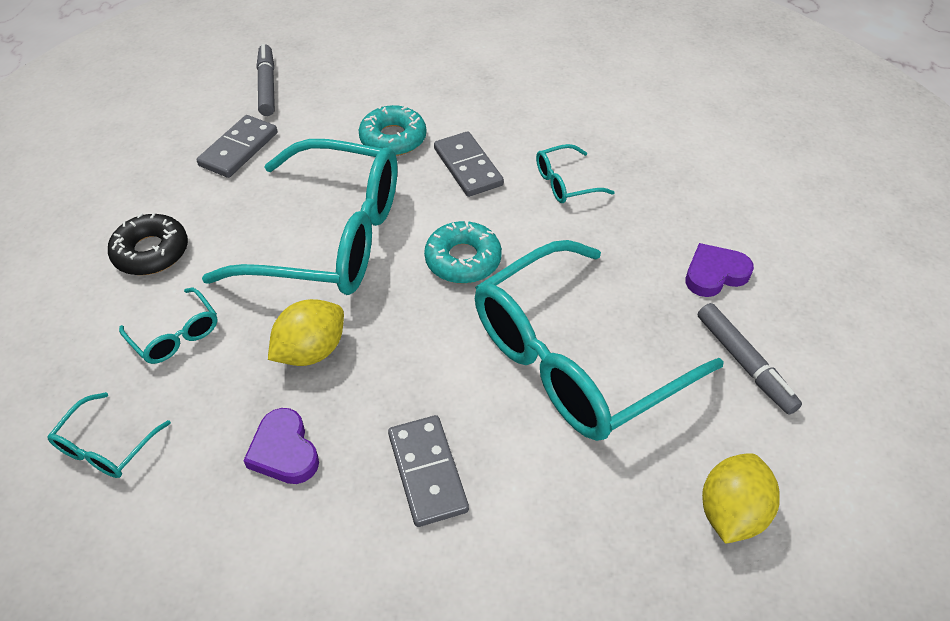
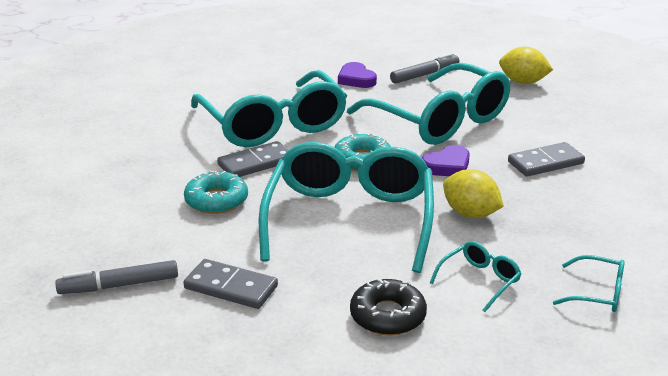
camera: 95 degrees left, 20 degrees down
purple heart [243,408,319,484] -> purple heart moved to [422,145,470,176]
turquoise glasses [536,144,615,203] -> turquoise glasses [191,70,347,147], size x2.44

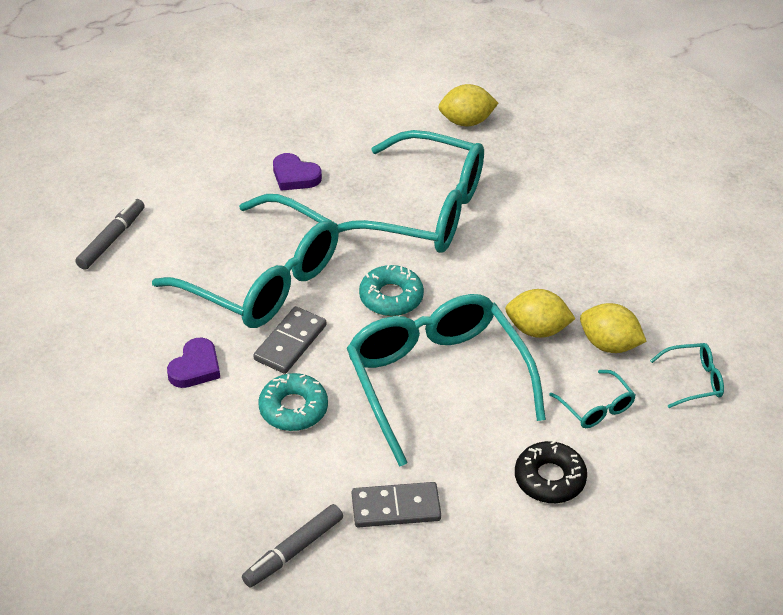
camera: 30 degrees left, 15 degrees up
grey marker [390,53,460,84] -> grey marker moved to [75,199,145,270]
purple heart [422,145,470,176] -> purple heart moved to [167,338,220,388]
turquoise glasses [430,241,521,312] -> turquoise glasses turned 135 degrees clockwise [549,370,636,428]
grey domino [508,142,585,177] -> none
none -> yellow lemon [580,303,647,353]

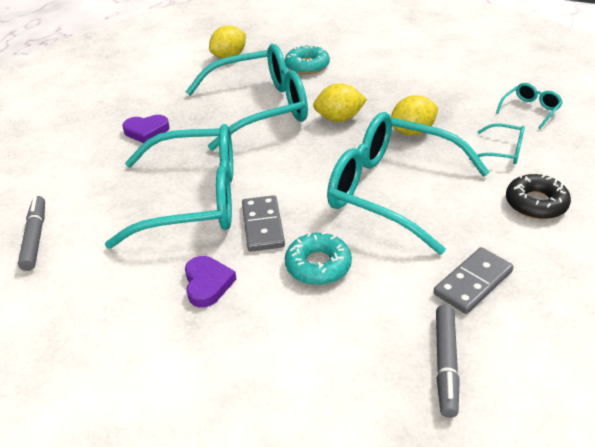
camera: 35 degrees left, 5 degrees down
turquoise donut [359,265,424,316] -> turquoise donut moved to [285,44,330,74]
yellow lemon [580,303,647,353] -> yellow lemon moved to [313,83,367,122]

